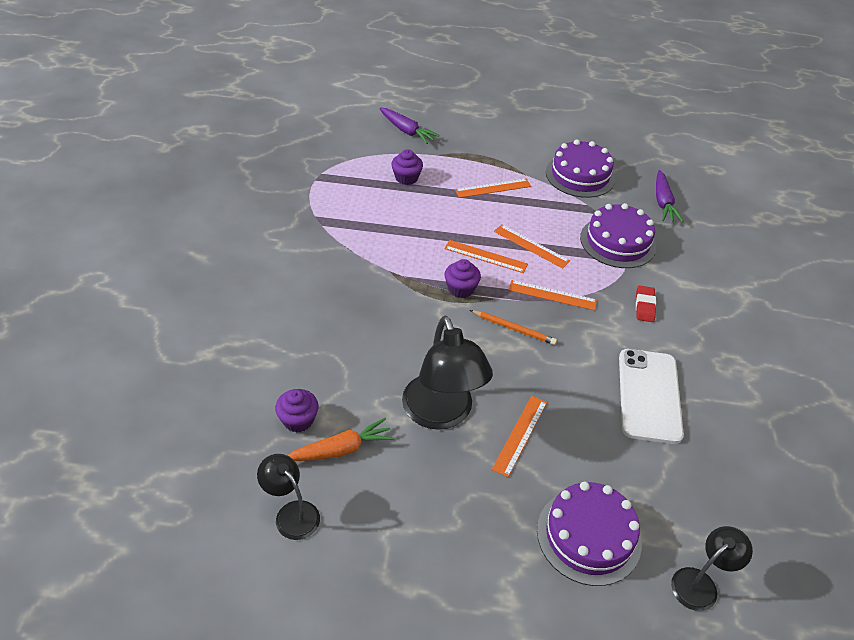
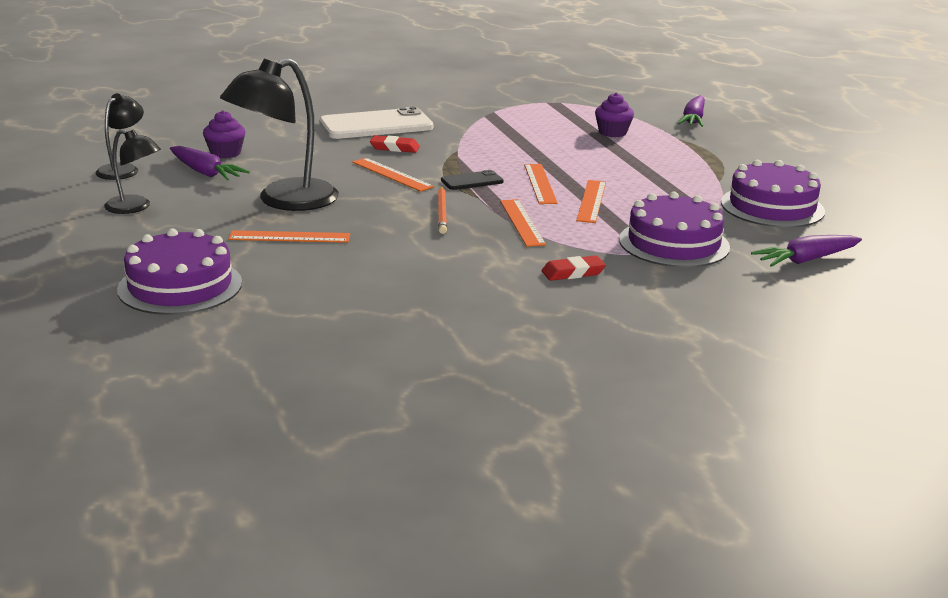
camera: 65 degrees right, 20 degrees down
orange carrot [287,418,395,461] -> purple carrot [170,146,250,180]
purple cupcake [445,259,481,298] -> black phone [441,170,503,190]
orange ruler [455,179,531,198] -> orange ruler moved to [352,158,434,192]
white phone [619,349,684,444] -> white phone moved to [319,107,433,139]
black lamp [671,526,753,611] -> black lamp moved to [104,129,161,214]
none -> red eraser [370,135,420,153]

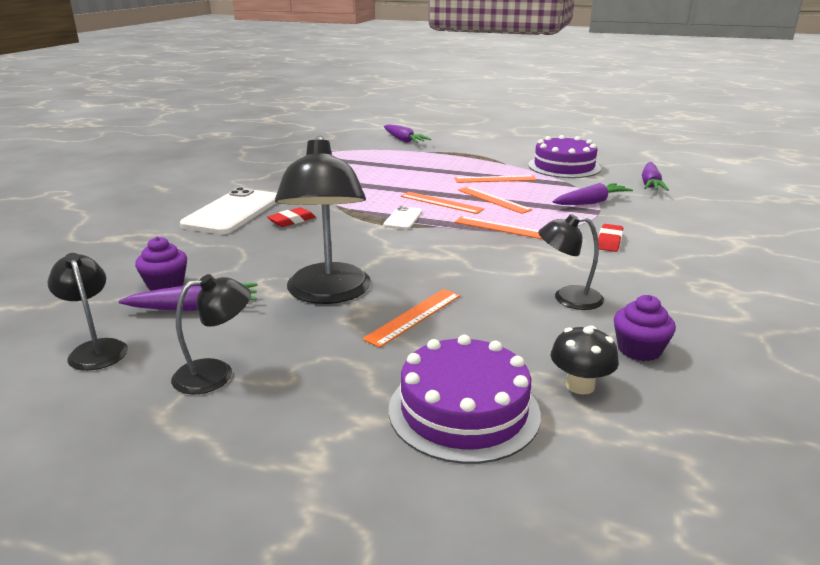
camera: 50 degrees left, 0 degrees up
orange ruler [352,158,434,192] -> orange ruler moved to [455,175,537,183]
orange pencil [438,186,447,234] -> none
black phone [441,170,503,190] -> white phone [383,206,422,230]
purple cupcake [595,93,634,137] -> purple cupcake moved to [614,295,676,361]
purple cake [619,192,730,267] -> purple carrot [552,183,633,205]
none -> black lamp [538,214,604,310]
none -> black mushroom [551,325,619,394]

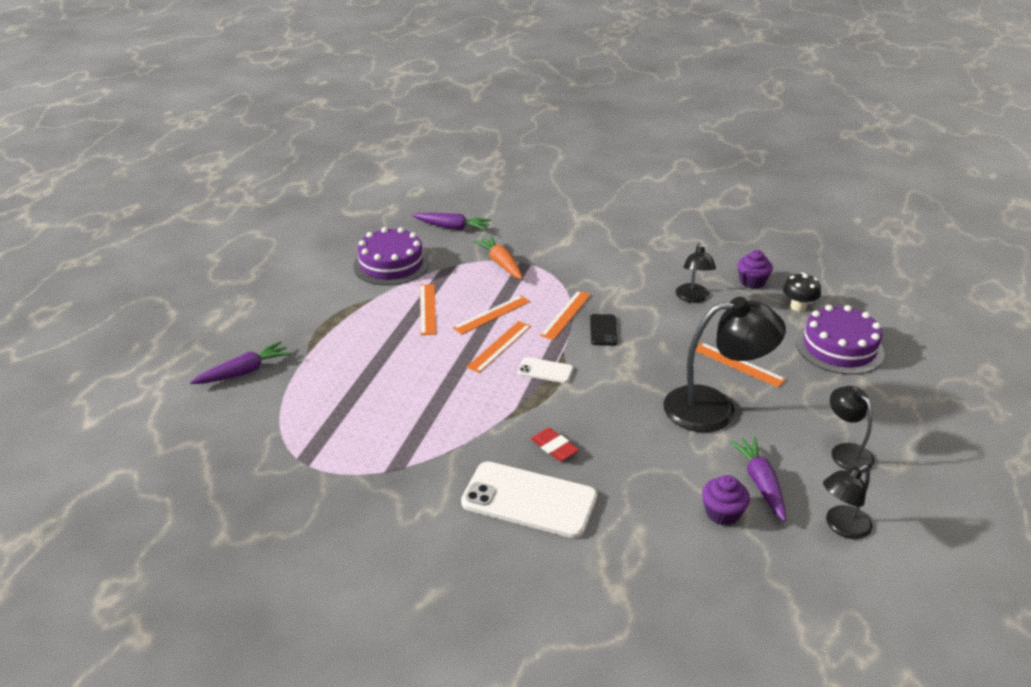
camera: 90 degrees left, 10 degrees up
purple carrot [552,183,633,205] -> orange carrot [473,236,523,279]
red eraser [598,224,623,252] -> none
none -> black phone [590,314,618,346]

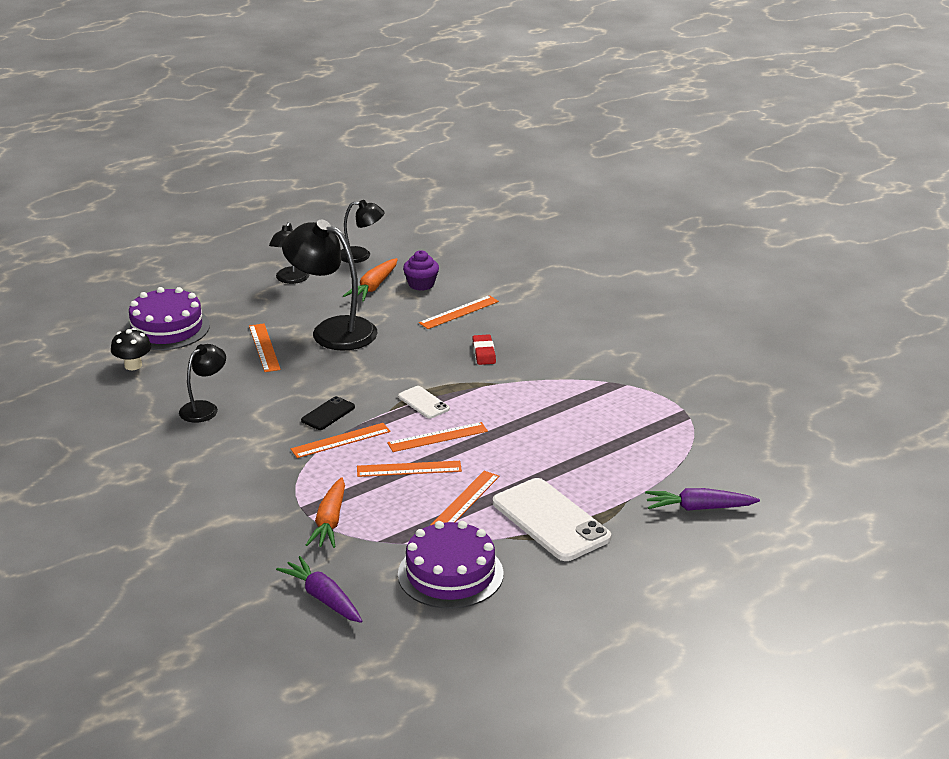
camera: 145 degrees left, 5 degrees down
white phone [461,461,597,538] -> white phone moved to [493,478,611,561]
purple carrot [729,436,786,522] -> orange carrot [343,258,398,302]
purple cupcake [738,250,773,289] -> none
none -> orange ruler [419,295,499,329]

